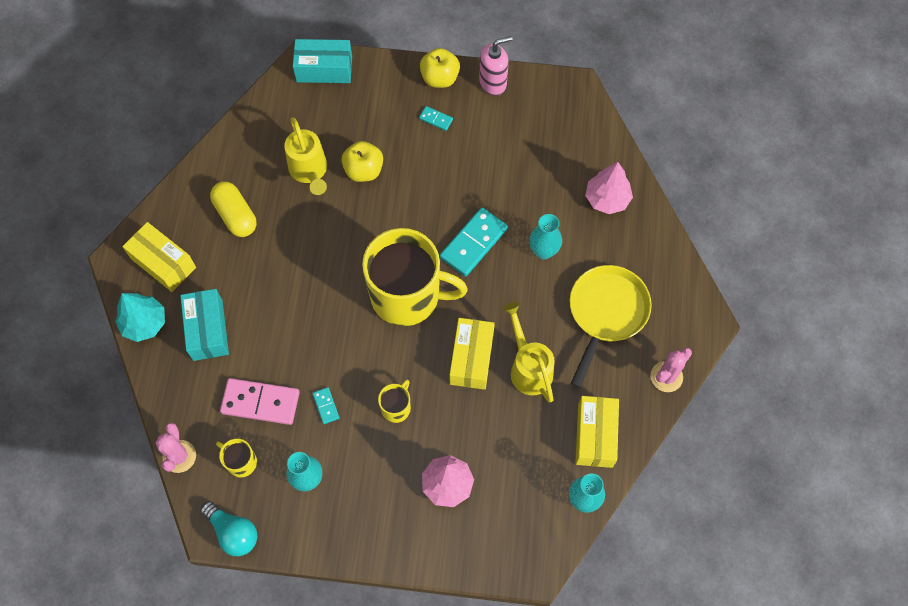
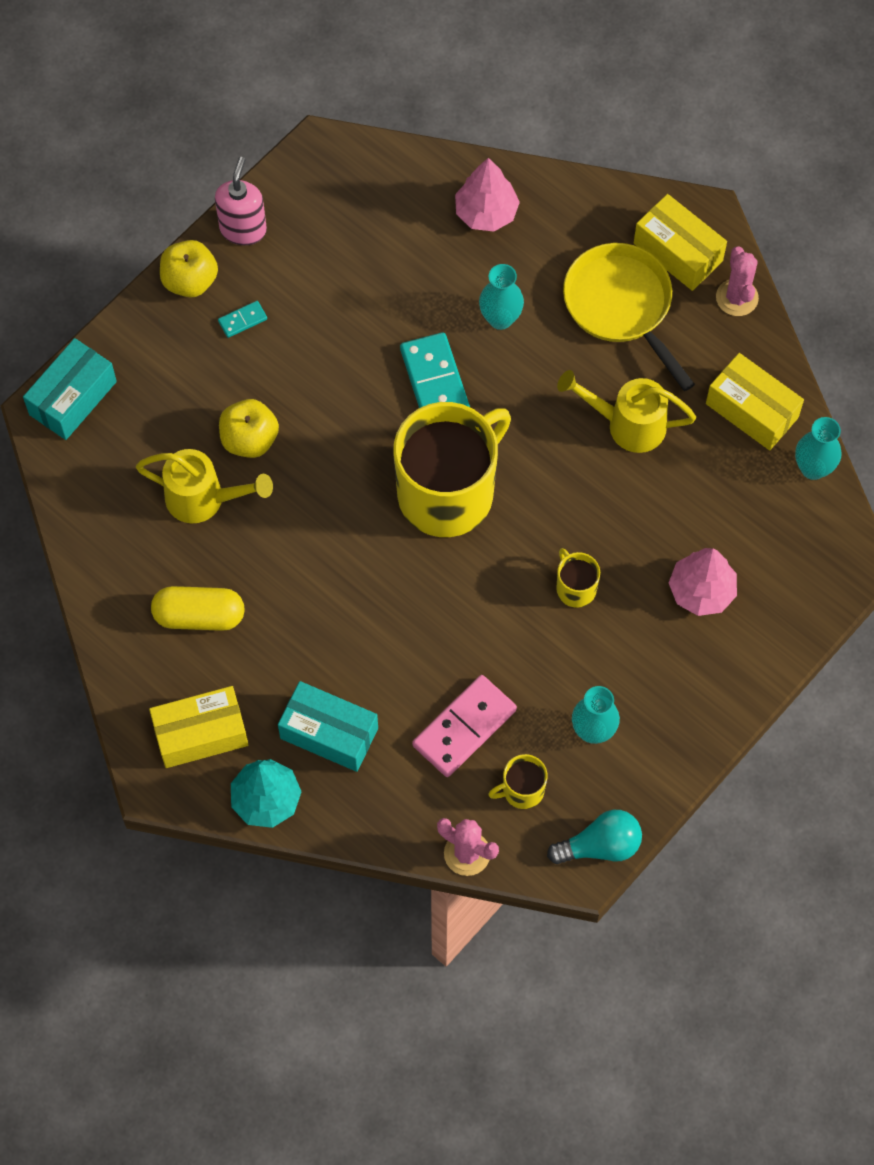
camera: 55 degrees left, 0 degrees up
turquoise domino [313,387,340,424] -> none
yellow box [450,318,495,390] -> yellow box moved to [634,194,727,291]

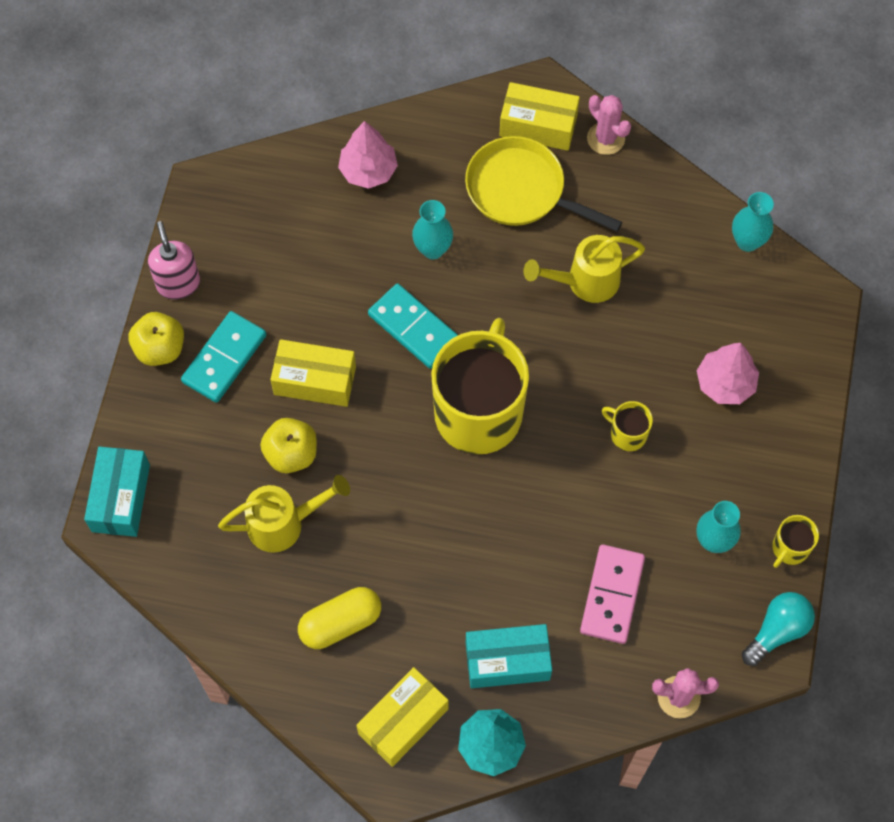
camera: 30 degrees left, 0 degrees up
turquoise domino [218,301,267,338] -> turquoise domino [181,311,267,403], size x2.12
yellow mug [488,754,548,809] -> yellow mug moved to [772,515,819,568]
yellow box [706,353,804,450] -> yellow box moved to [270,339,356,407]

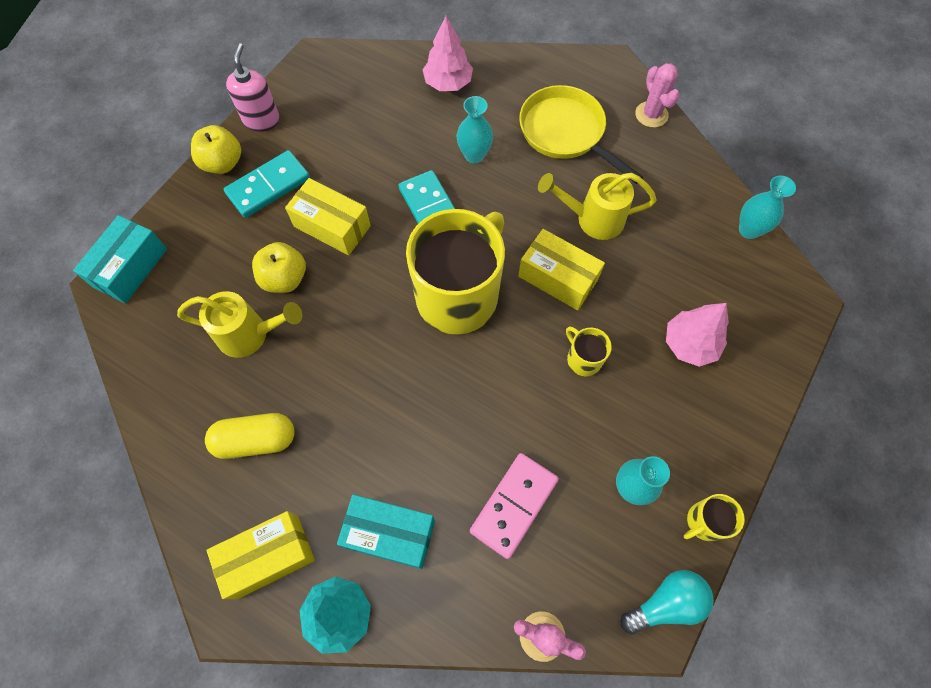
camera: 20 degrees right, 0 degrees up
yellow box [499,82,580,151] -> yellow box moved to [518,229,605,310]

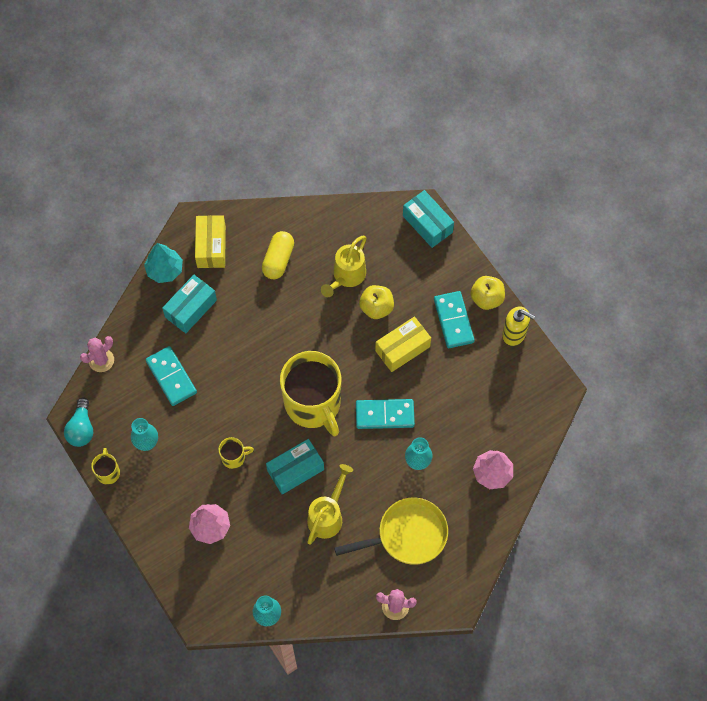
camera: 115 degrees right, 0 degrees up
pink soap dispenser [226,43,280,132] -> yellow soap dispenser [502,306,535,346]
pink domino [469,453,559,559] -> turquoise domino [146,346,197,406]
yellow box [518,229,605,310] -> turquoise box [266,439,324,495]

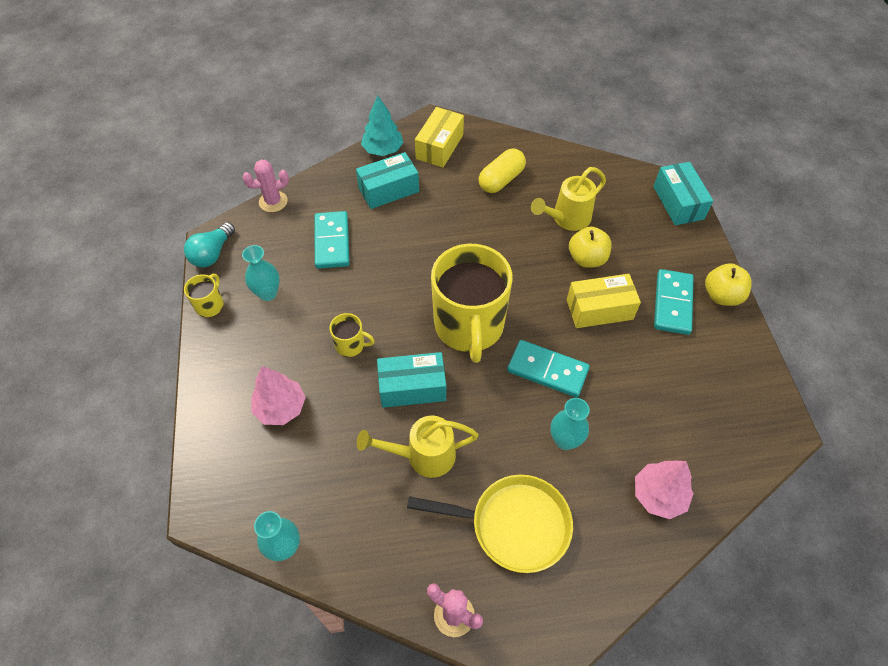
camera: 25 degrees right, 10 degrees down
yellow watering can [307,464,353,545] -> yellow watering can turned 150 degrees counterclockwise [357,416,478,478]
yellow soap dispenser [502,306,535,346] -> none

